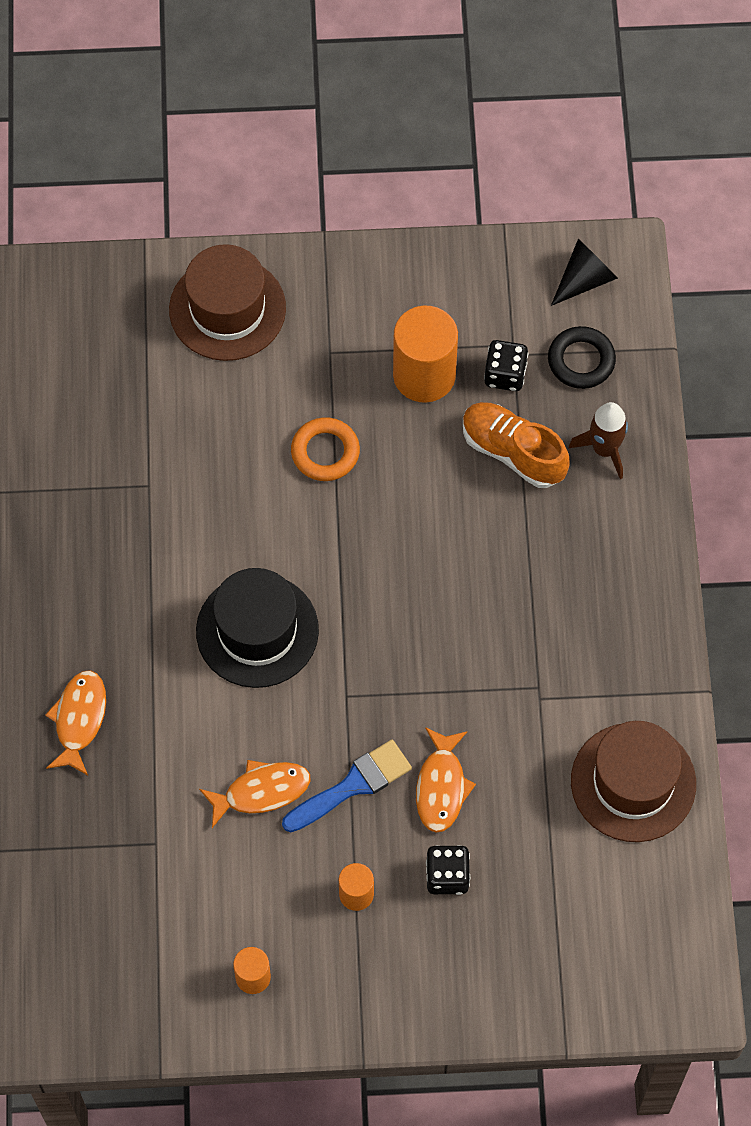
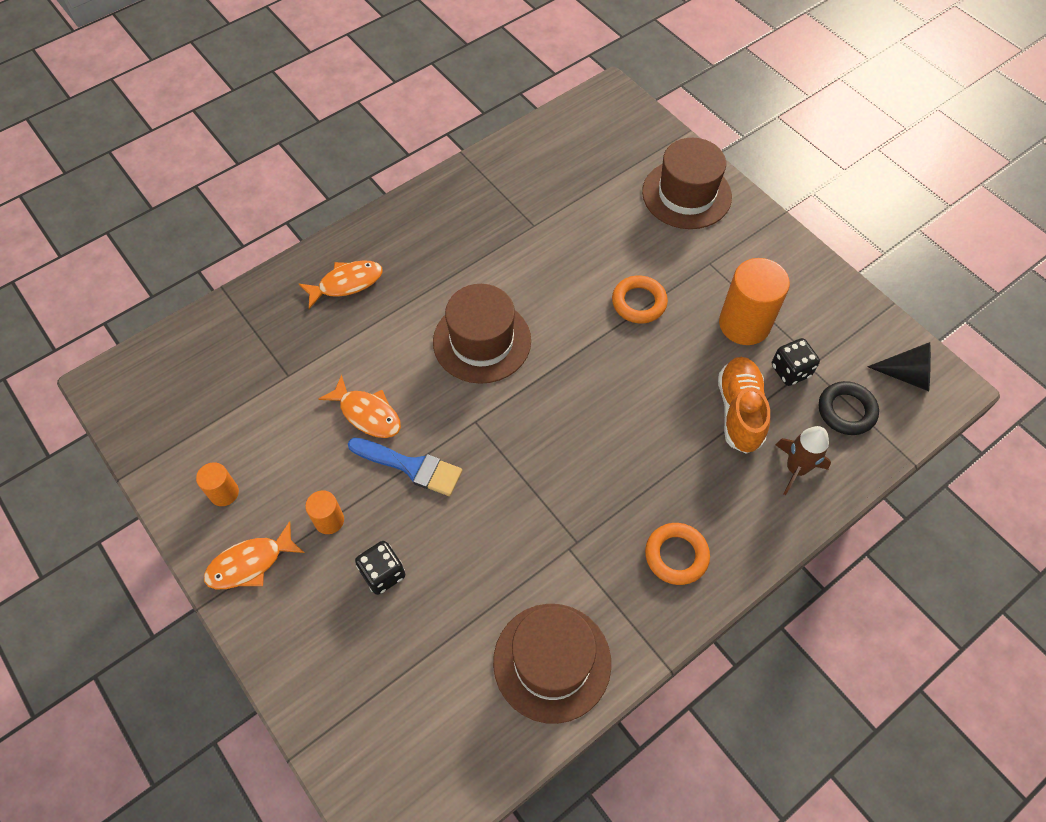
camera: 55 degrees right, 5 degrees down
black hat [196,568,319,688] -> brown hat [433,284,531,384]
orange fish [416,727,476,833] -> orange fish moved to [204,521,304,589]
none -> orange ring [645,523,710,585]

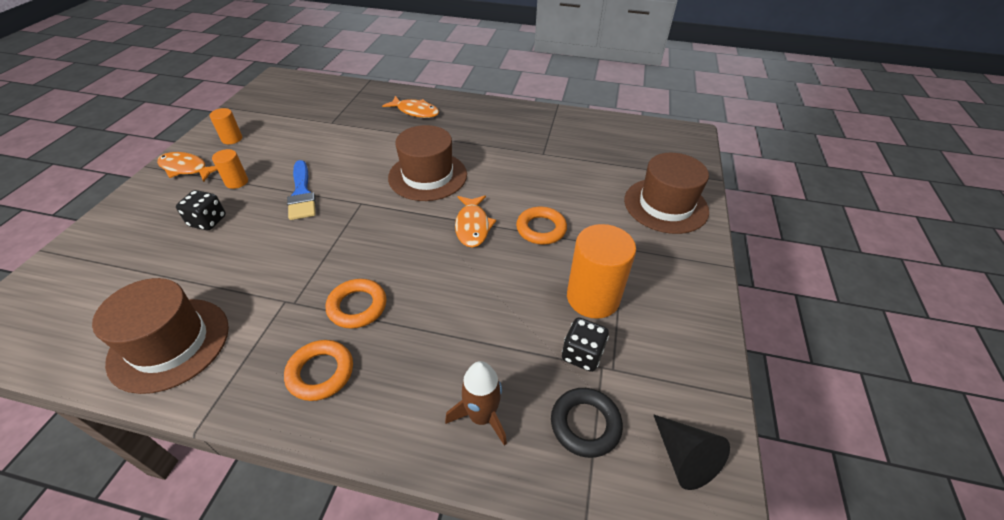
camera: 50 degrees right, 15 degrees down
orange fish [318,375,401,438] -> orange fish moved to [455,196,496,248]
orange shoe [718,357,770,454] -> none
none -> orange ring [326,279,387,329]

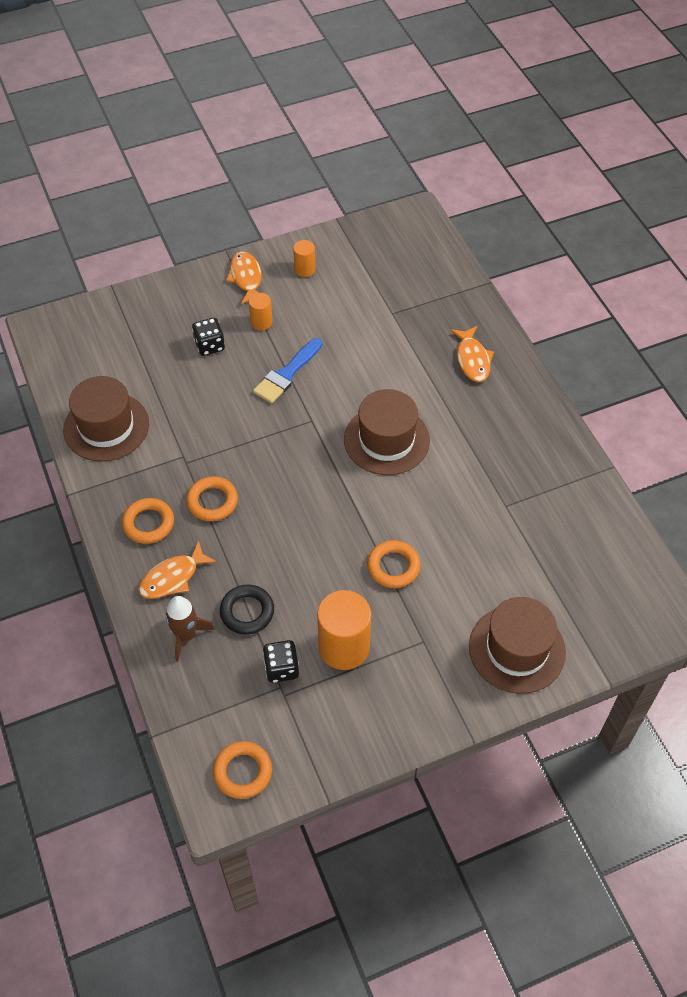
camera: 55 degrees right, 10 degrees up
orange fish [455,196,496,248] -> orange fish moved to [139,541,217,599]
black ring [551,388,623,458] -> black ring moved to [220,584,274,635]
black cone [653,414,730,490] -> orange ring [213,741,272,799]

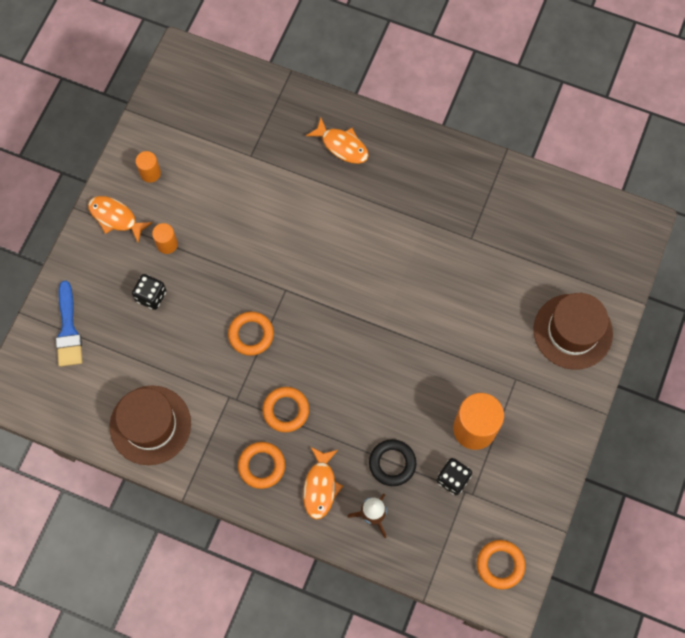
camera: 45 degrees left, 15 degrees up
blue brush [253,338,322,404] -> blue brush moved to [56,281,82,367]
brown hat [344,389,430,475] -> none
orange ring [367,540,421,588] -> orange ring moved to [228,312,274,356]

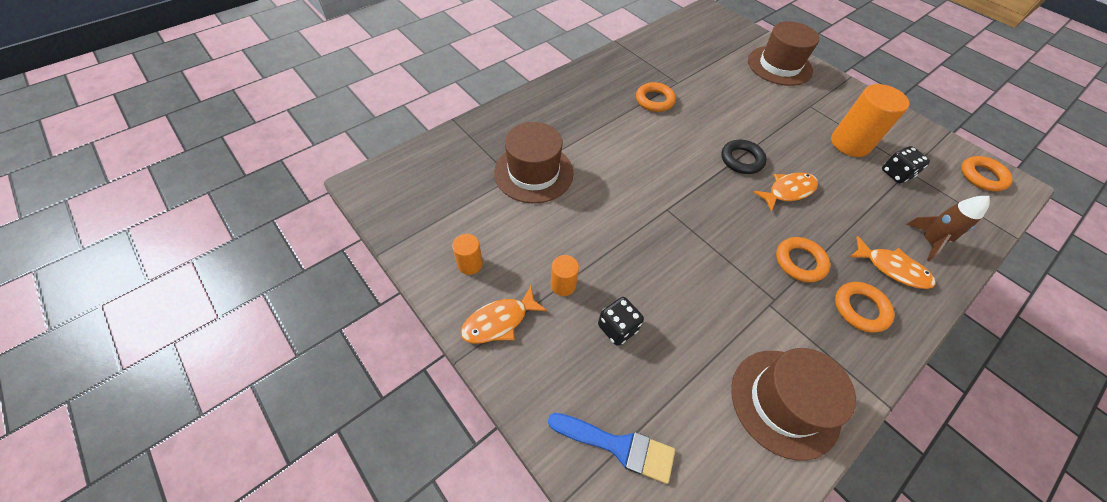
camera: 65 degrees left, 15 degrees down
orange ring [228,312,274,356] -> orange ring moved to [636,82,676,112]
orange fish [306,117,369,164] -> orange fish moved to [753,172,818,212]
black ring [369,439,416,486] -> black ring moved to [721,140,767,174]
none -> brown hat [494,122,574,203]

